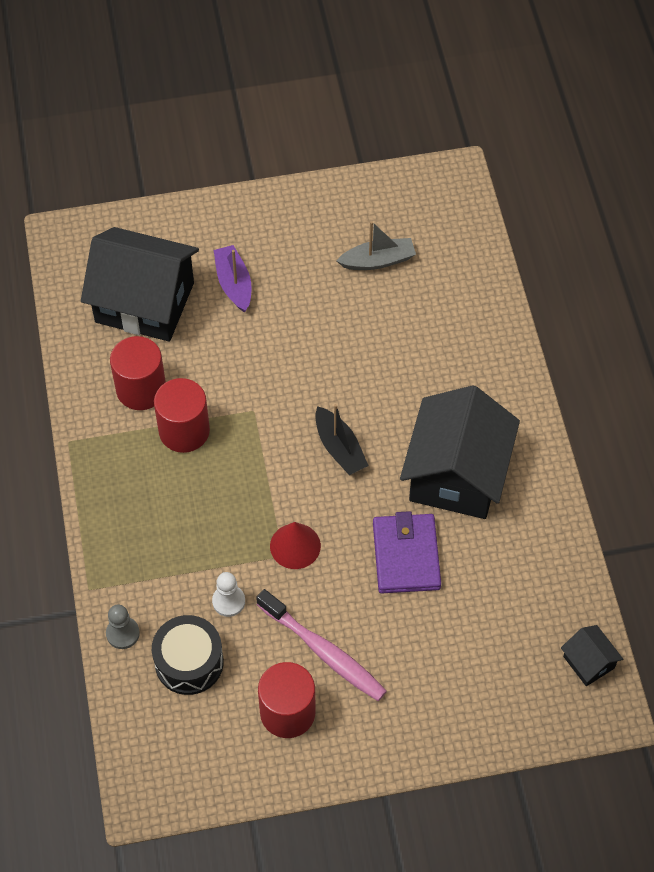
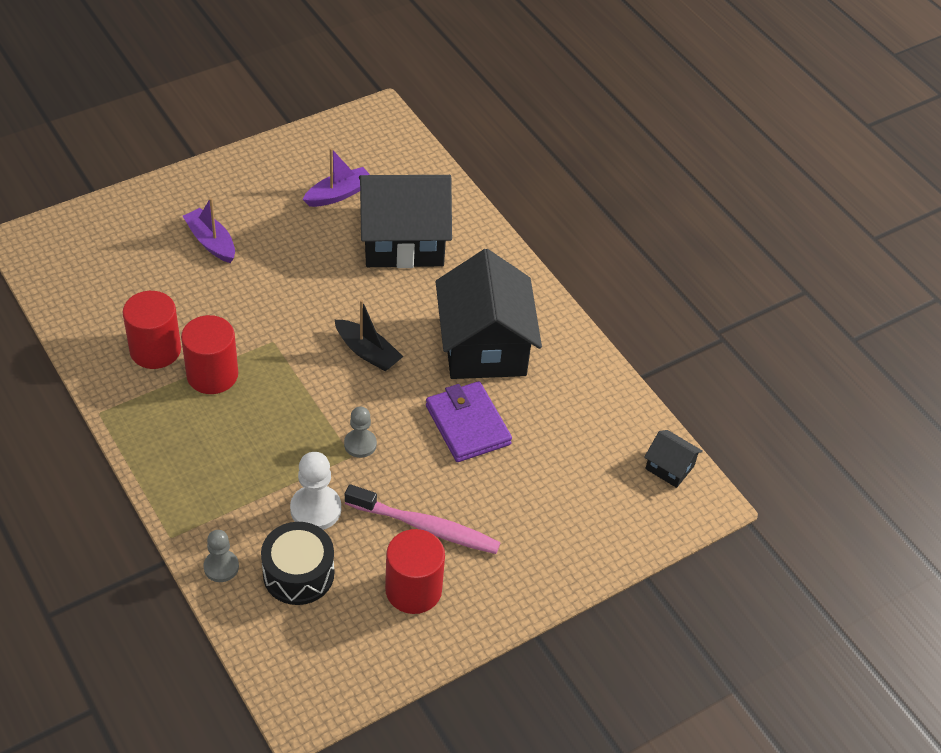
camera: 25 degrees left, 10 degrees down
black house [81,227,199,342] -> black house moved to [359,175,452,268]
white pawn [212,572,245,617] -> white pawn [290,452,341,530], size x1.51
red cone [270,522,321,569] -> grey pawn [344,407,377,458]
grey boat [337,221,416,270] -> purple boat [302,148,370,207]

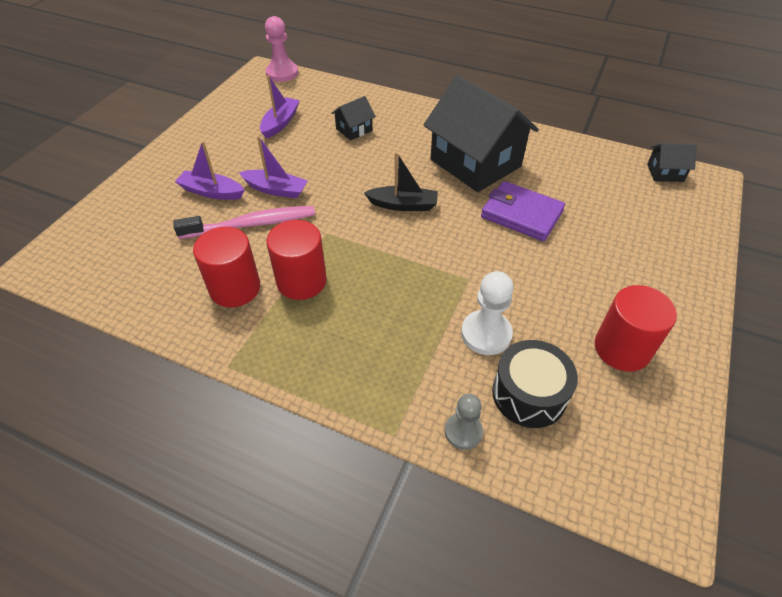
camera: 30 degrees left, 0 degrees up
grey pawn [344,407,377,458] -> none
pink toothbrush [345,484,501,554] -> pink toothbrush moved to [173,206,315,239]
black house [359,175,452,268] -> black house [331,96,376,140], size x0.43
none -> purple boat [239,136,308,198]
none -> pink pawn [265,16,298,82]

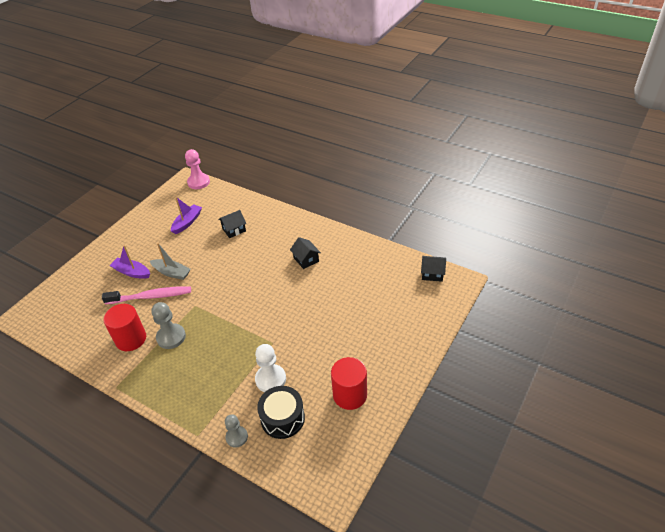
camera: 10 degrees right, 5 degrees down
purple boat [239,136,308,198] -> grey boat [150,243,191,280]
red cylinder [266,220,327,300] -> grey pawn [151,302,186,349]
black boat [364,152,438,211] -> none
black house [424,75,539,192] -> black house [290,237,321,269], size x0.43
purple wallet [481,181,565,241] -> none

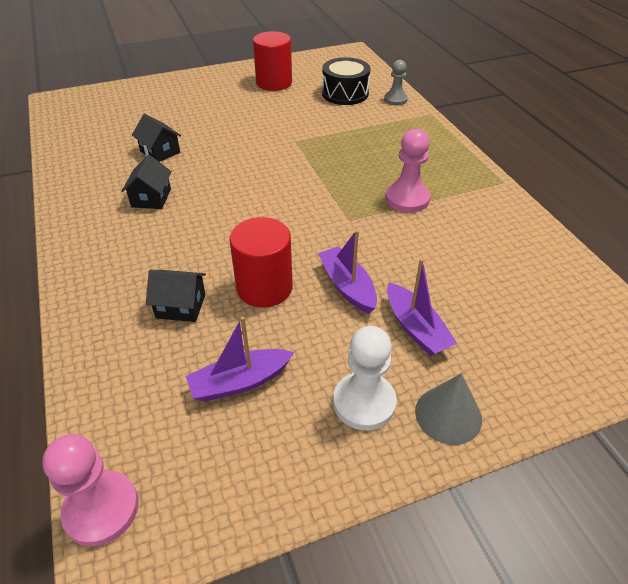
camera: 145 degrees left, 0 degrees up
pink toothbrush [102,286,191,304] -> none
red cylinder [104,304,146,351] -> red cylinder moved to [230,217,293,308]
grey boat [150,243,191,280] -> purple boat [318,230,377,314]
grey pawn [151,302,186,349] -> pink pawn [385,129,430,213]
white pawn [255,344,286,392] -> white pawn moved to [333,326,397,430]
black house [421,256,446,282] -> black house moved to [132,114,181,162]
none -> grey cone [415,373,482,445]

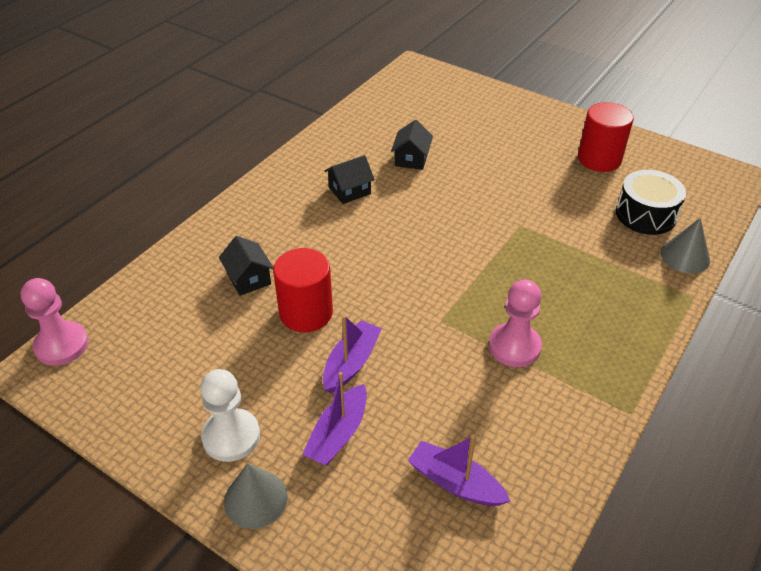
camera: 55 degrees right, 0 degrees up
purple boat [186,316,294,402] -> purple boat moved to [408,436,511,506]
grey pawn [384,60,408,106] -> grey cone [661,218,710,273]

